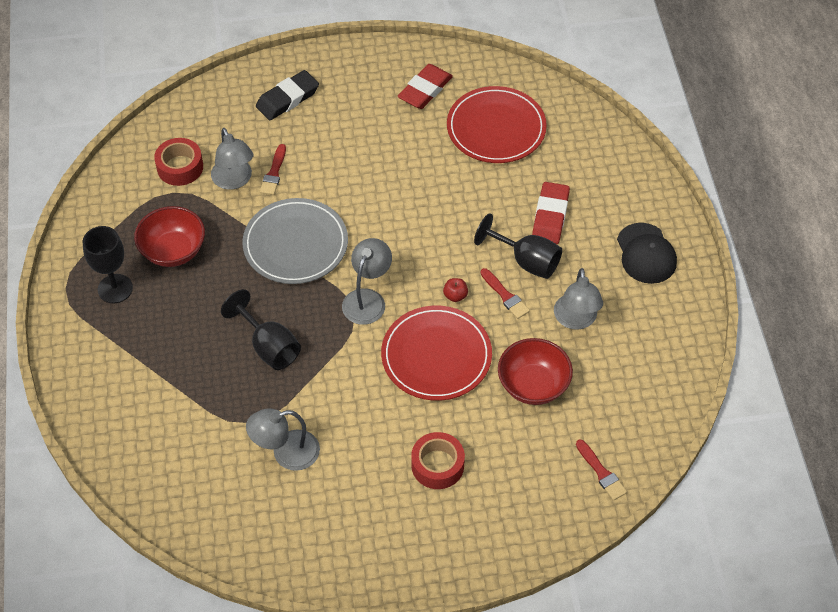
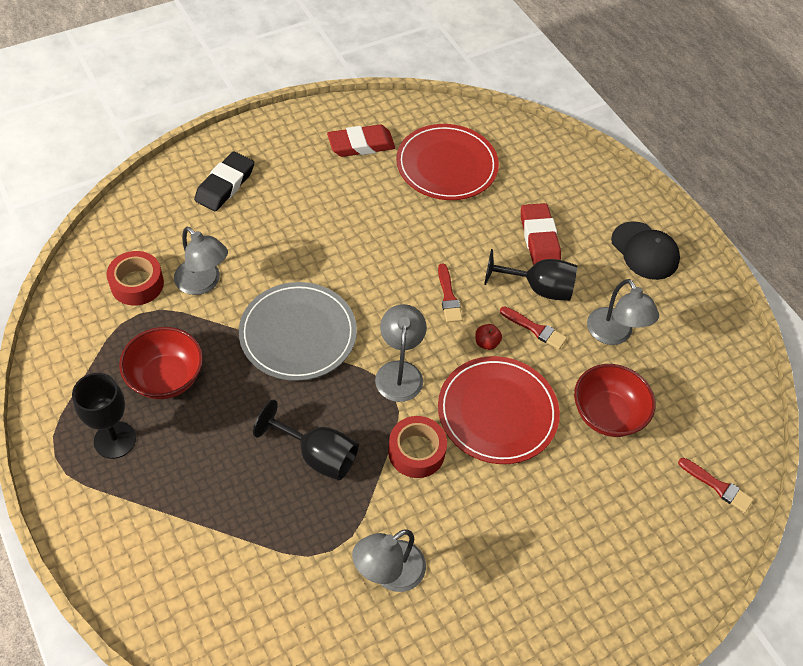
camera: 25 degrees left, 0 degrees up
red brush [260,144,286,195] -> red brush moved to [438,264,463,323]
red eraser [398,64,453,109] -> red eraser turned 60 degrees clockwise [327,125,395,157]
red tape [411,432,465,489] -> red tape moved to [388,416,447,478]

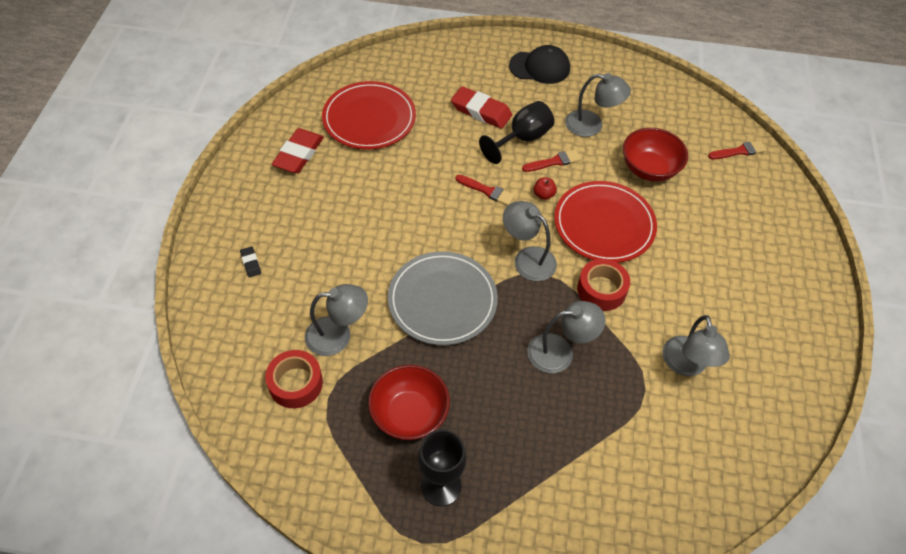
camera: 50 degrees left, 0 degrees up
black eraser [194,151,254,211] -> black eraser [240,246,261,277], size x0.47
black goblet [253,400,359,481] -> grey lamp [527,301,606,373]

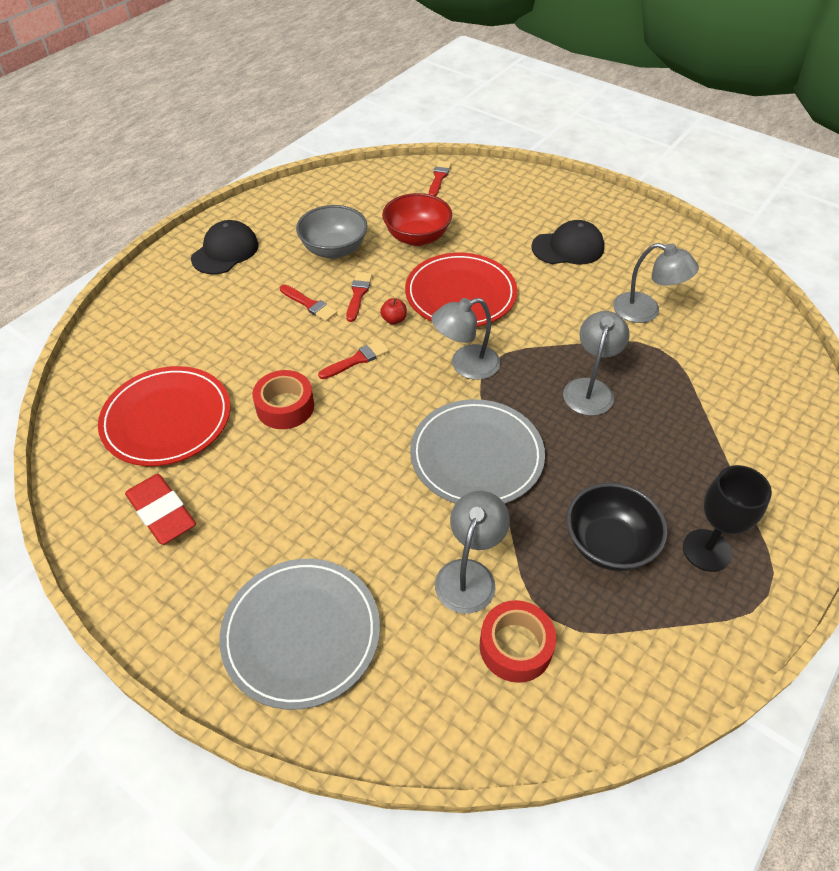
camera: 60 degrees left, 5 degrees down
black eraser [240,246,261,277] -> grey plate [219,559,380,710]
red bowl [368,365,450,440] -> black bowl [567,483,668,571]
red eraser [451,86,512,129] -> none
black goblet [479,101,554,164] -> red brush [280,284,337,321]
grey lamp [565,73,631,137] -> grey bowl [296,205,368,259]
red tape [577,259,630,311] -> red tape moved to [252,370,314,429]
none -> black cap [531,220,604,264]

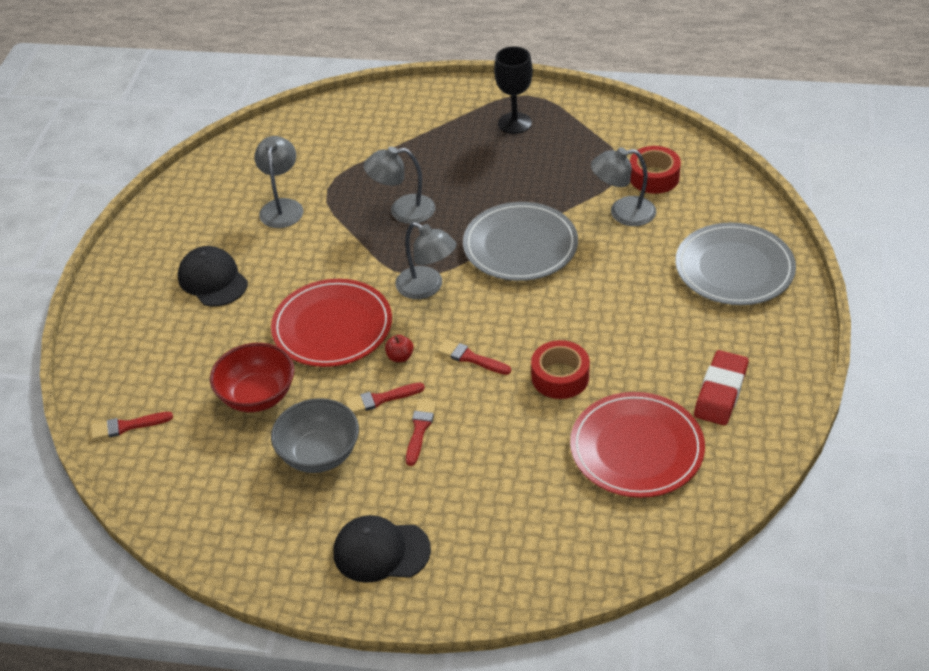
camera: 115 degrees left, 5 degrees down
black bowl [567,483,668,571] -> none

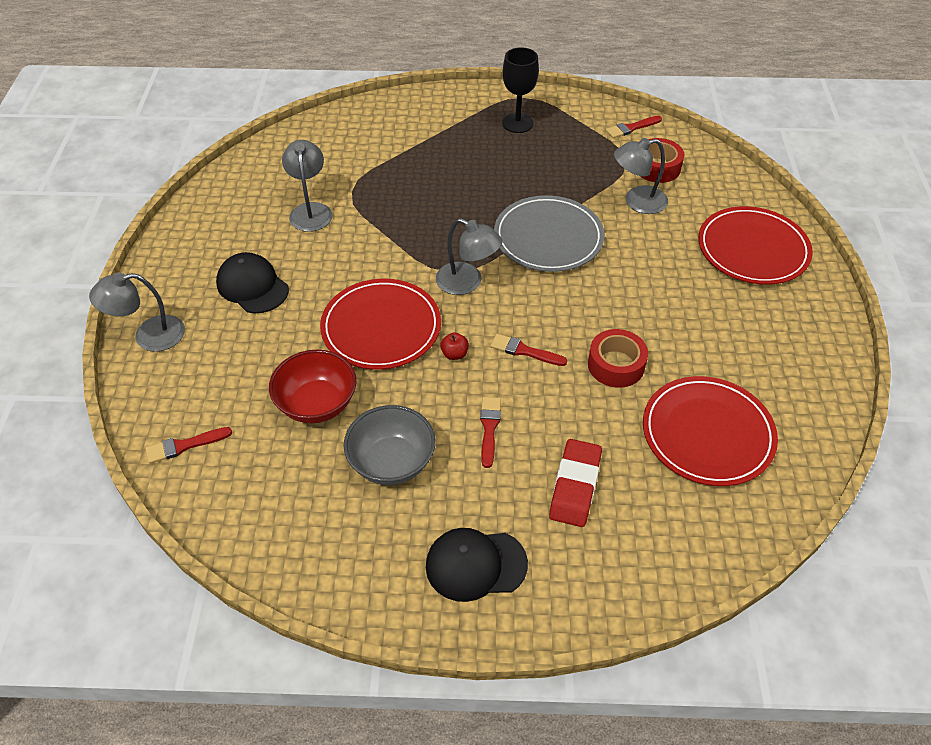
camera: 10 degrees left, 5 degrees up
red brush [345,382,425,414] -> red brush moved to [606,115,662,138]
grey lamp [364,146,435,224] -> grey lamp moved to [89,272,185,352]
grey plate [676,223,796,305] -> red plate [698,206,813,285]
red eraser [694,350,748,425] -> red eraser moved to [549,439,602,527]

